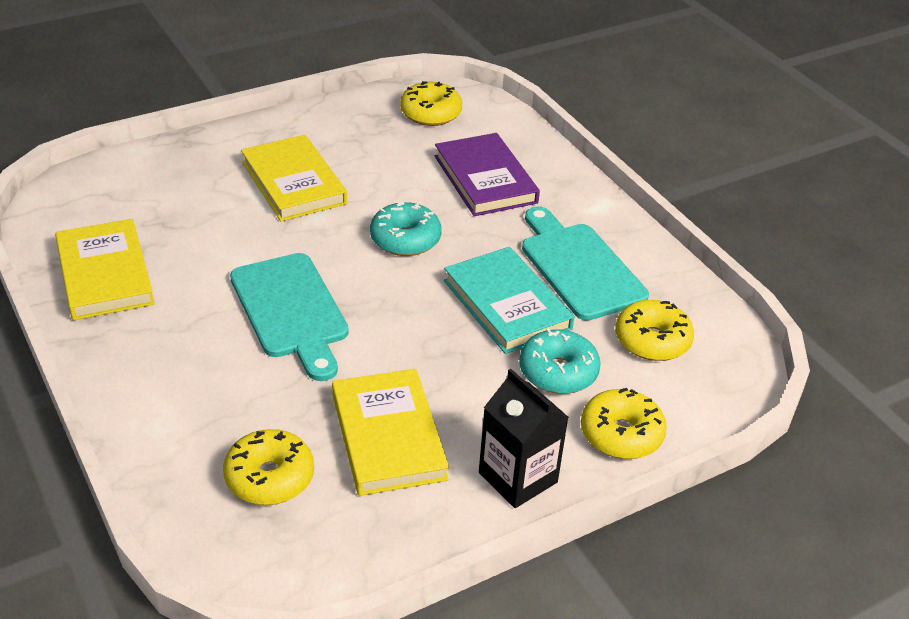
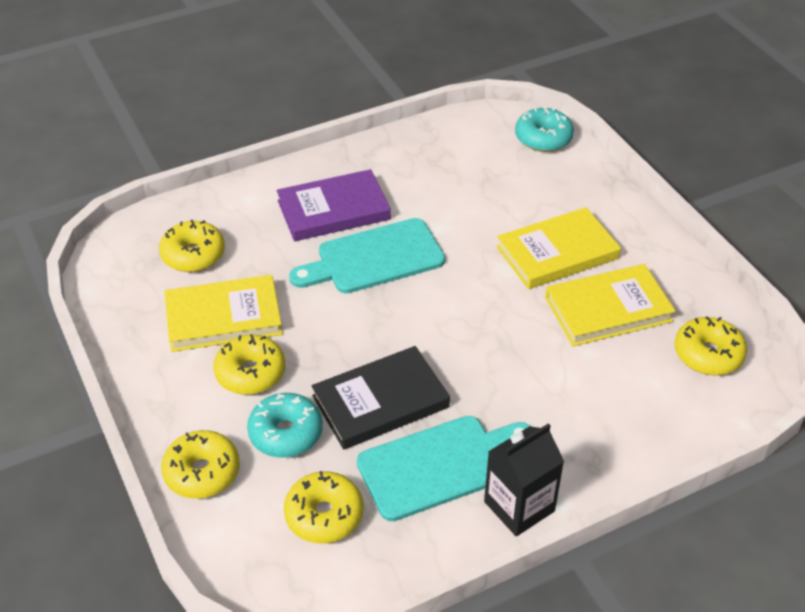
camera: 95 degrees right, 5 degrees up
yellow book [55,219,155,320] -> yellow book moved to [545,264,676,346]
turquoise donut [370,202,442,256] -> turquoise donut moved to [515,107,574,152]
purple book [435,133,540,216] -> purple book moved to [277,169,391,241]
turquoise book [444,247,574,354] -> black book [311,346,450,450]
black carton [479,369,569,508] -> black carton moved to [484,423,564,536]
none -> yellow donut [213,334,286,395]

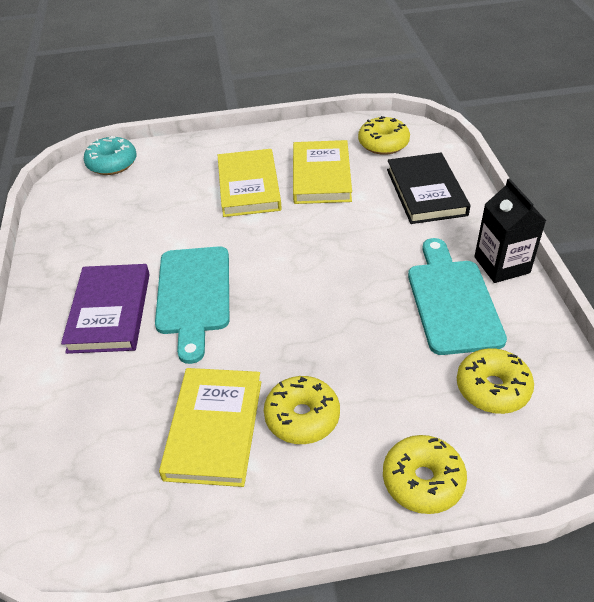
camera: 70 degrees left, 0 degrees up
yellow donut [159,220,225,272] -> none
turquoise donut [247,393,323,458] -> none
black book [311,346,450,450] -> black book moved to [387,153,470,224]

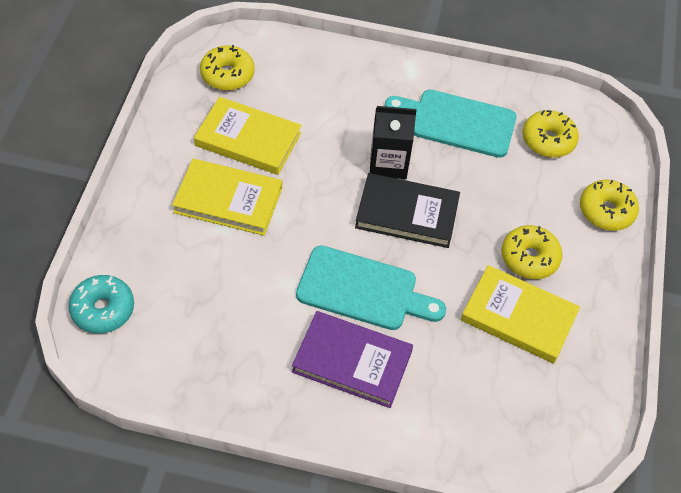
camera: 75 degrees left, 10 degrees up
black book [387,153,470,224] -> black book moved to [355,173,460,248]
black carton [474,178,546,283] -> black carton moved to [370,106,417,179]

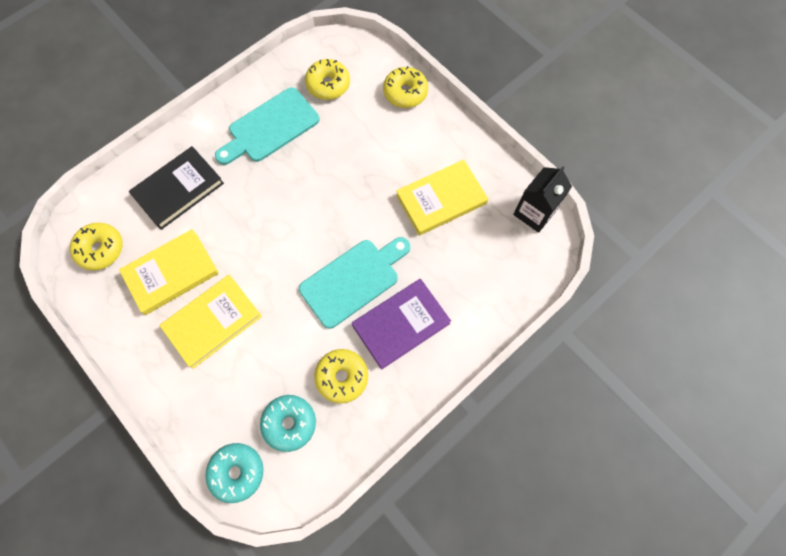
camera: 50 degrees left, 15 degrees up
black book [355,173,460,248] -> black book moved to [128,146,224,230]
black carton [370,106,417,179] -> black carton moved to [513,166,572,233]
yellow donut [501,225,563,279] -> yellow donut moved to [314,349,368,404]
none -> turquoise donut [260,395,316,452]

